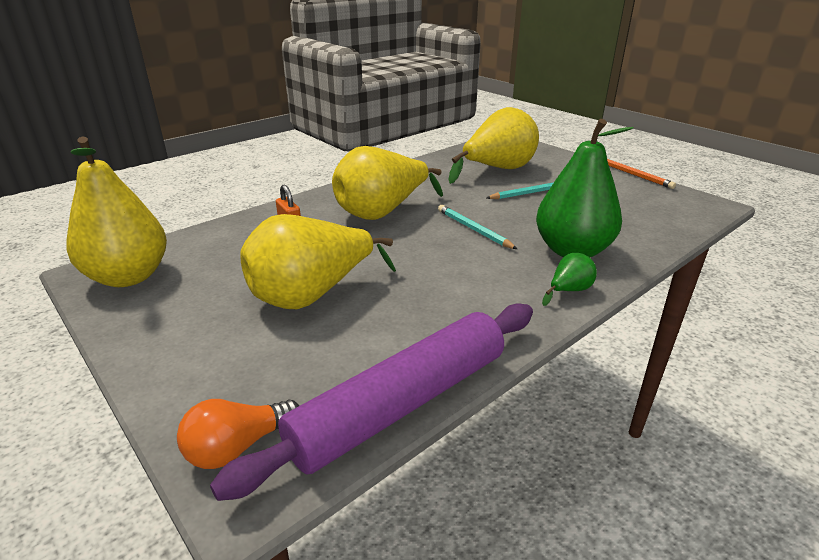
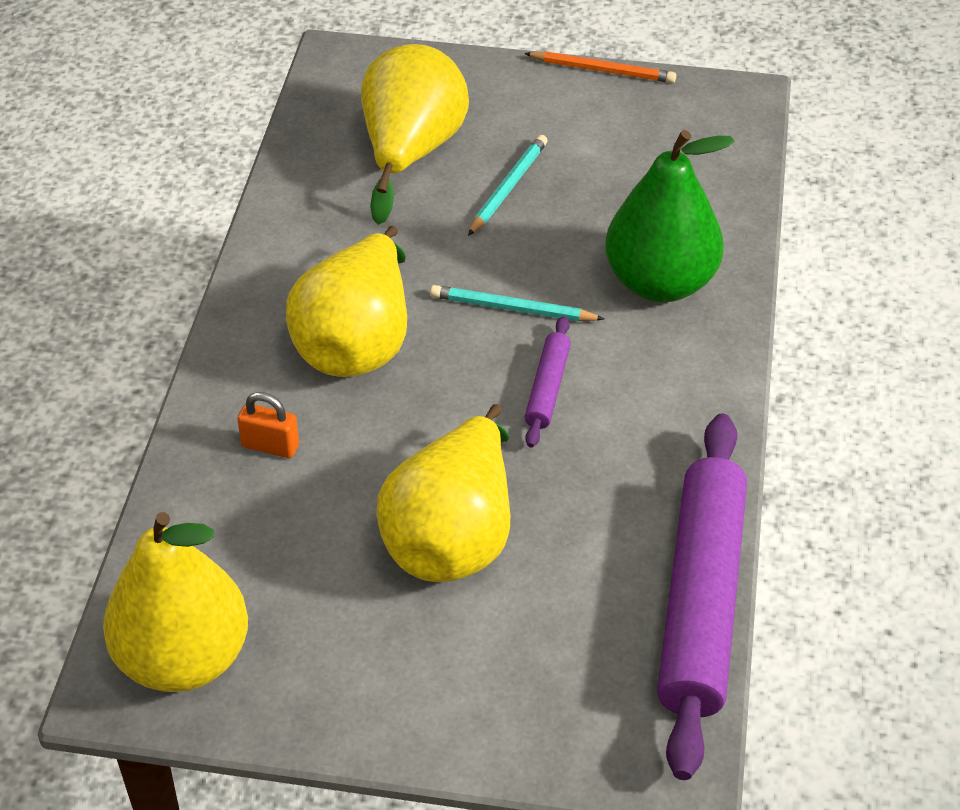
camera: 40 degrees left, 15 degrees up
orange light bulb [177,399,299,469] -> none
green pear [542,253,597,306] -> none
none -> purple rolling pin [525,316,571,448]

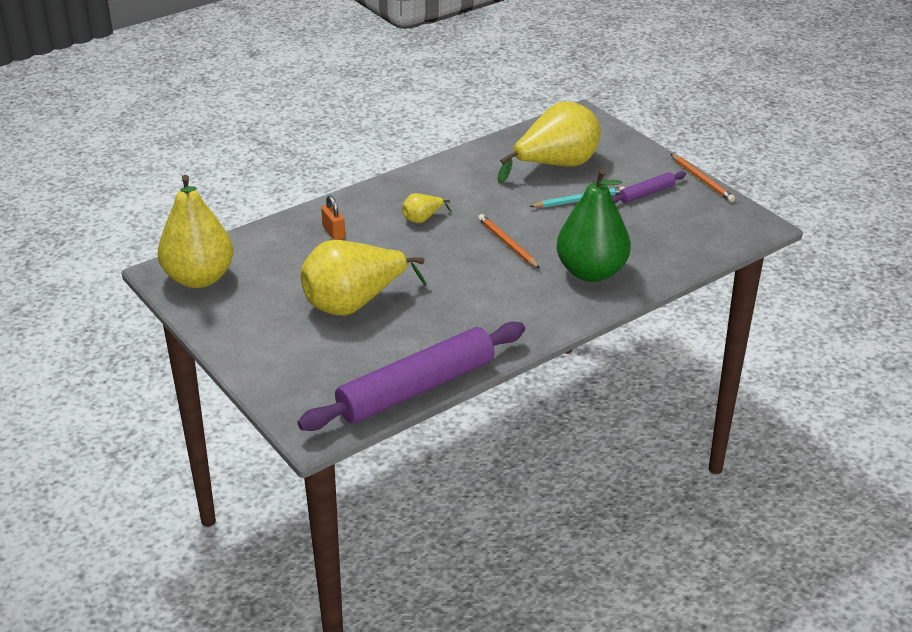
camera: 45 degrees right, 10 degrees down
yellow pear [286,226,407,377] -> yellow pear [402,193,451,223], size x0.44
turquoise pencil [430,285,604,321] -> orange pencil [478,214,540,269]
purple rolling pin [525,316,571,448] -> purple rolling pin moved to [612,171,686,203]

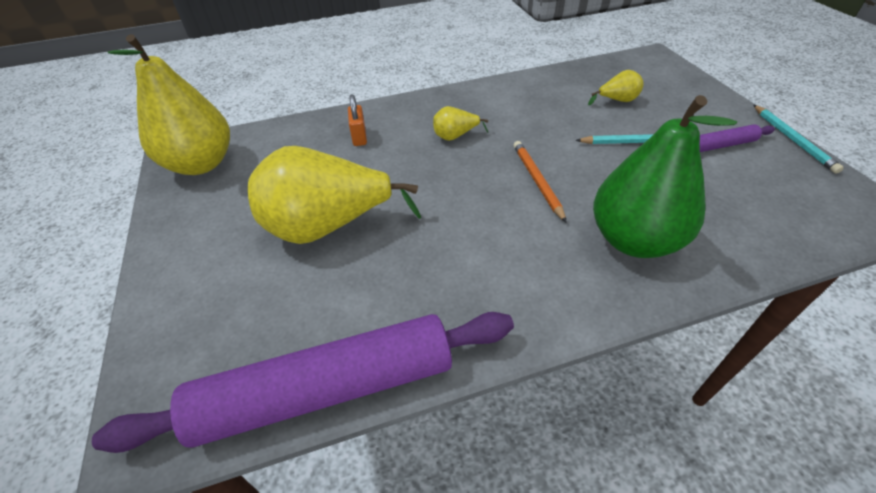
camera: 20 degrees right, 10 degrees up
yellow pear [498,101,601,184] -> yellow pear [588,70,644,105], size x0.44
orange pencil [671,154,735,202] -> turquoise pencil [754,105,844,174]

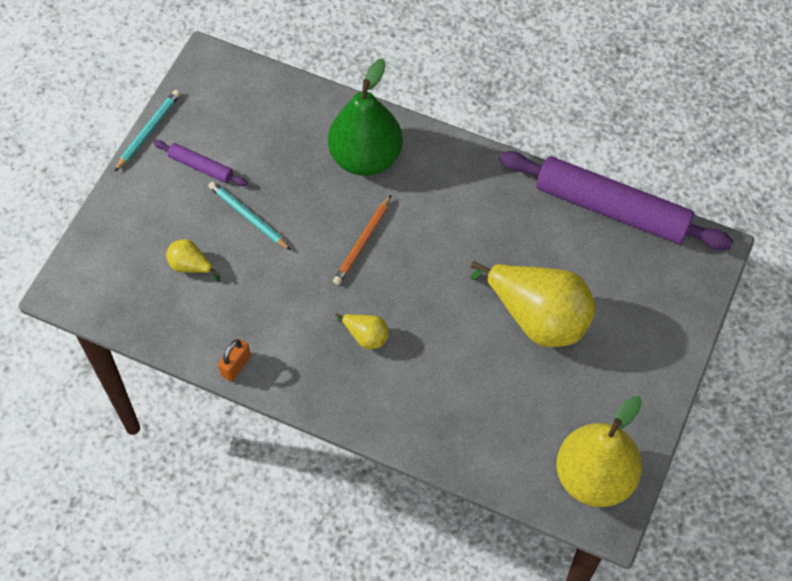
camera: 140 degrees left, 15 degrees up
orange padlock [348,94,367,146] -> orange padlock moved to [218,339,251,382]

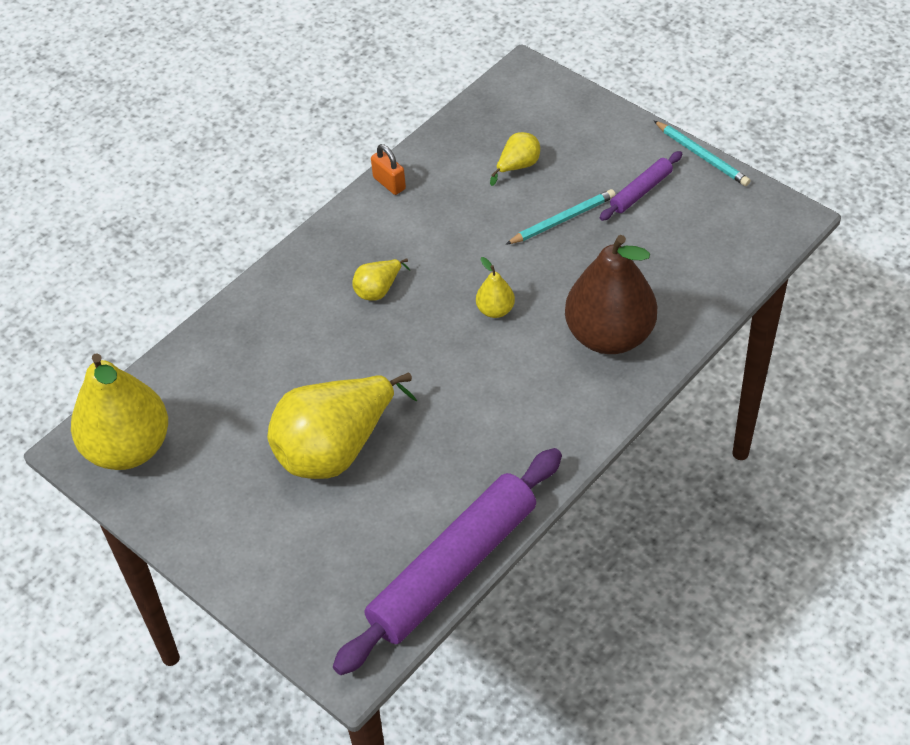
camera: 110 degrees right, 10 degrees down
green pear [328,59,403,176] -> brown pear [565,235,657,354]
orange pencil [333,195,391,285] -> yellow pear [476,257,515,318]

